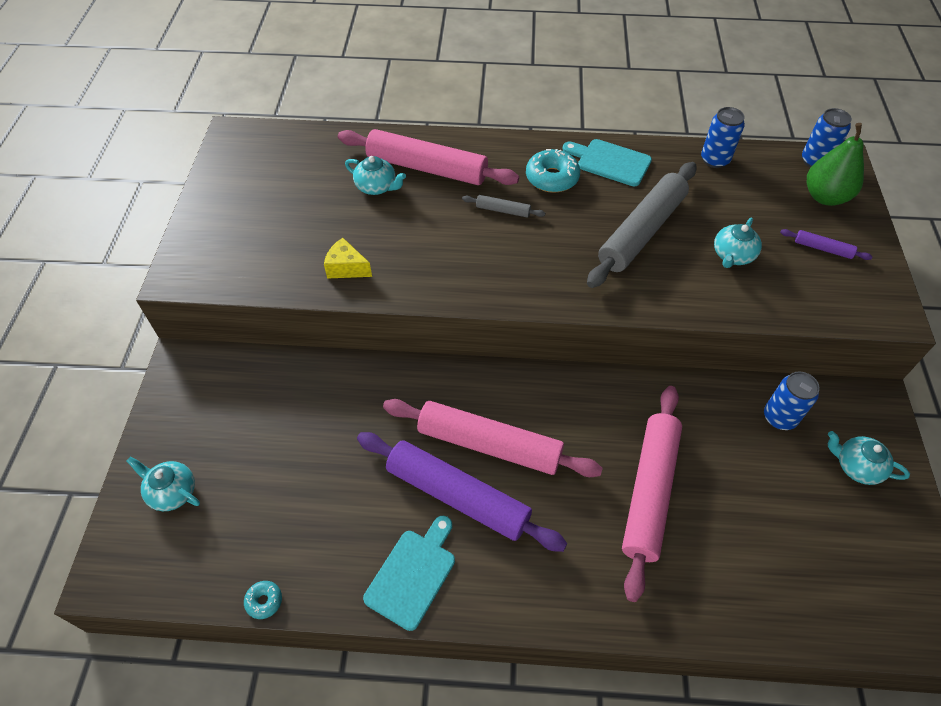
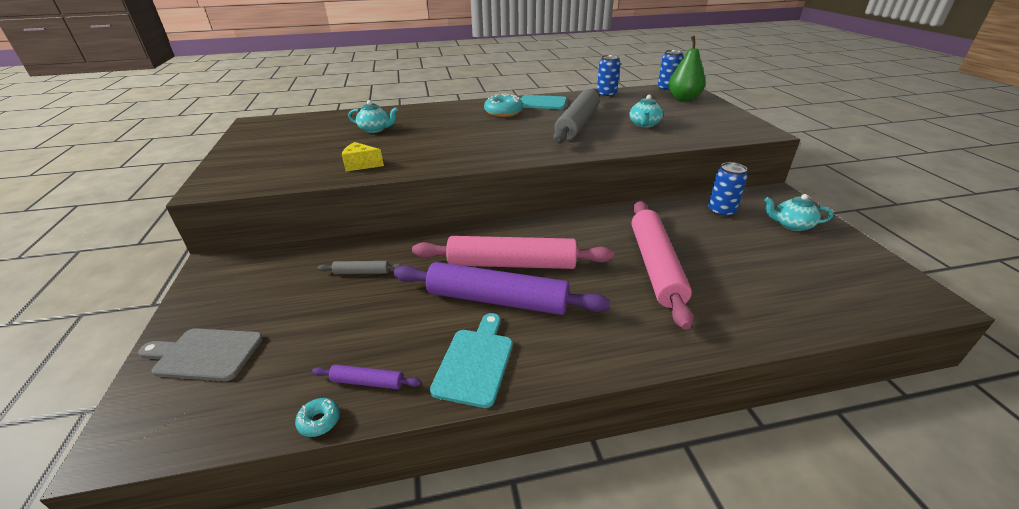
camera: 15 degrees left, 20 degrees down
turquoise teapot [126,456,200,511] -> grey cutting board [138,328,263,381]
pink rolling pin [338,129,519,185] -> none
grey rolling pin [462,195,545,217] -> grey rolling pin moved to [317,261,403,274]
purple rolling pin [780,229,873,260] -> purple rolling pin moved to [312,365,421,389]

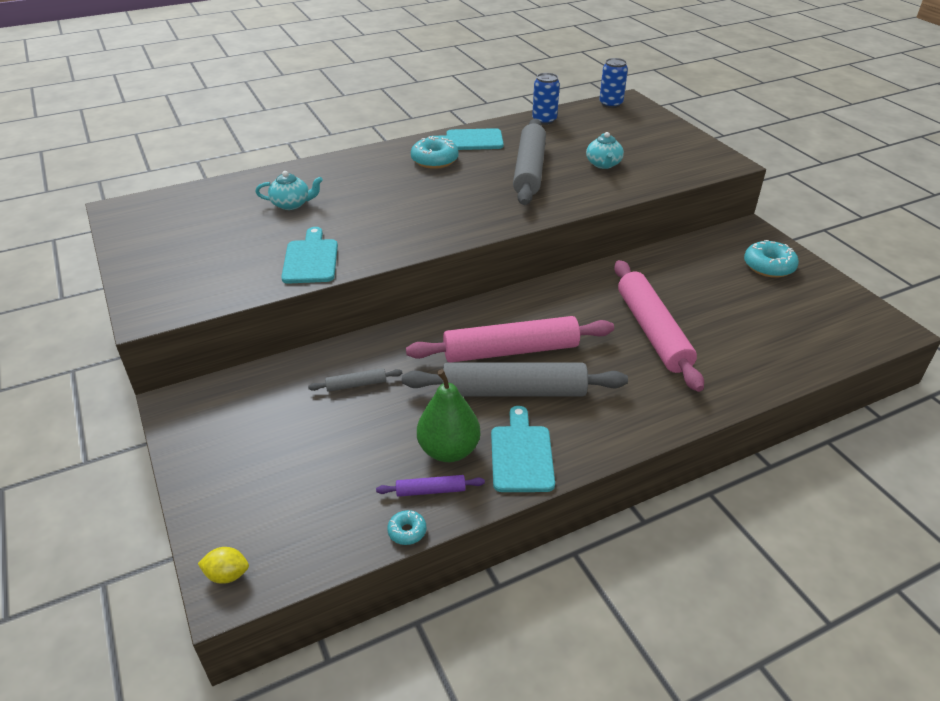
camera: 15 degrees left, 5 degrees up
grey cutting board [138,328,263,381] -> none
yellow cheese [342,142,384,172] -> turquoise cutting board [281,227,338,284]
purple rolling pin [393,262,610,315] -> grey rolling pin [402,362,628,397]
green pear [668,36,705,101] -> green pear moved to [417,369,480,462]
blue can [708,162,748,217] -> none
turquoise teapot [764,194,833,231] -> turquoise donut [744,240,799,278]
none -> yellow lemon [198,547,249,584]

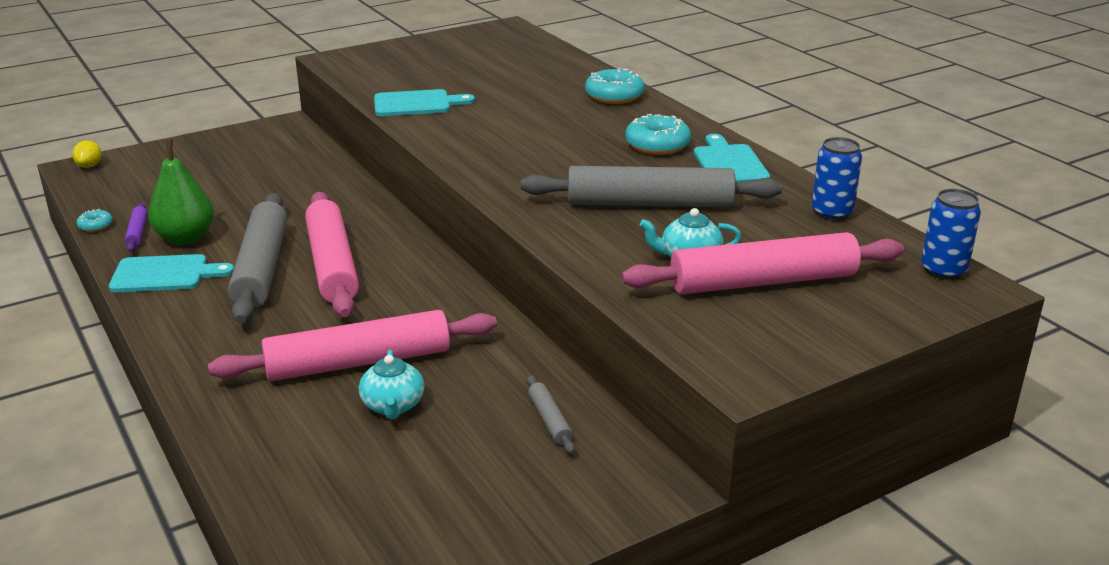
camera: 85 degrees right, 10 degrees down
turquoise teapot [255,171,323,210] -> turquoise teapot moved to [359,350,424,420]
grey rolling pin [308,368,402,392] -> grey rolling pin moved to [527,375,575,454]
turquoise donut [744,240,799,278] -> turquoise donut moved to [585,68,644,104]
none -> pink rolling pin [621,232,904,294]

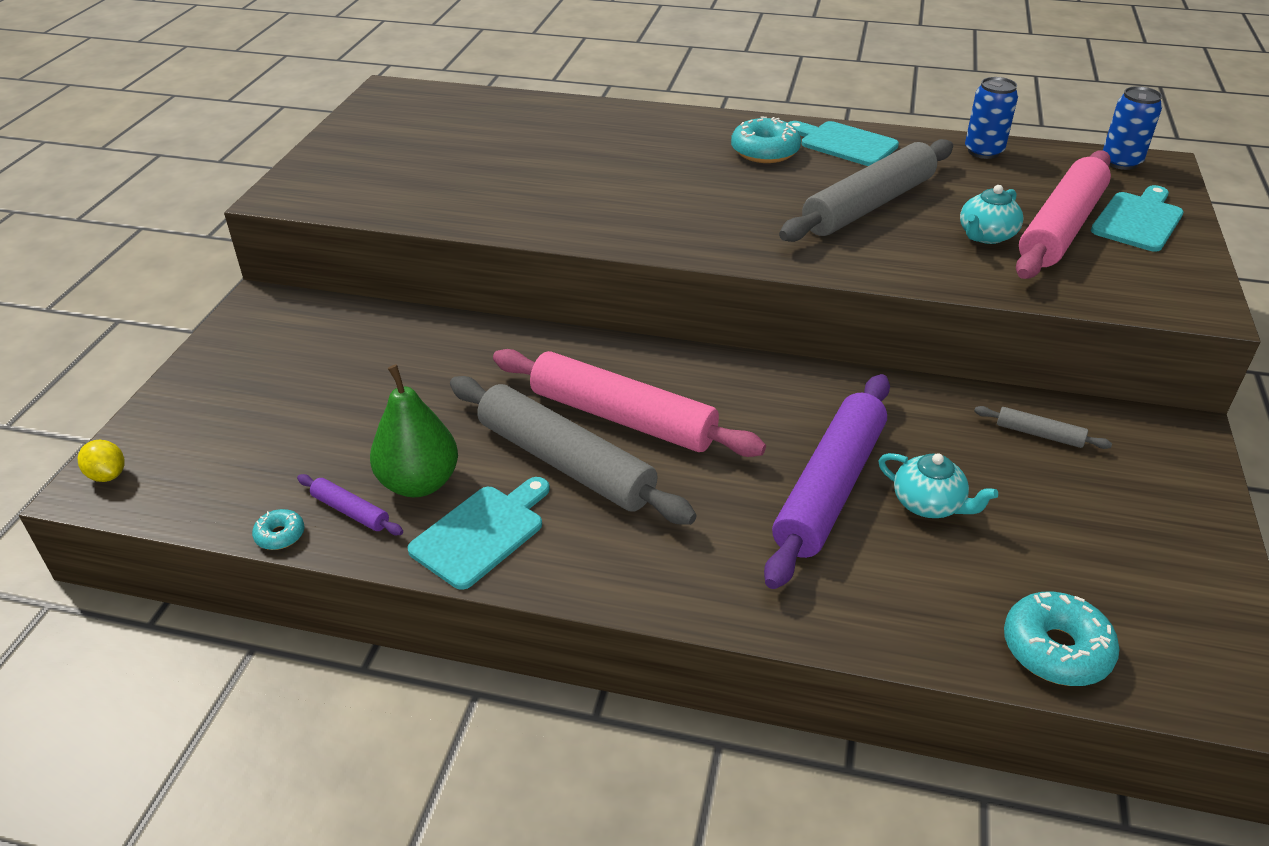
camera: 45 degrees left, 10 degrees up
pink rolling pin [208,310,497,381] -> purple rolling pin [764,374,890,589]
turquoise cutting board [374,89,475,116] -> turquoise cutting board moved to [1091,185,1184,252]
turquoise donut [585,68,644,104] -> turquoise donut moved to [1004,591,1120,686]

